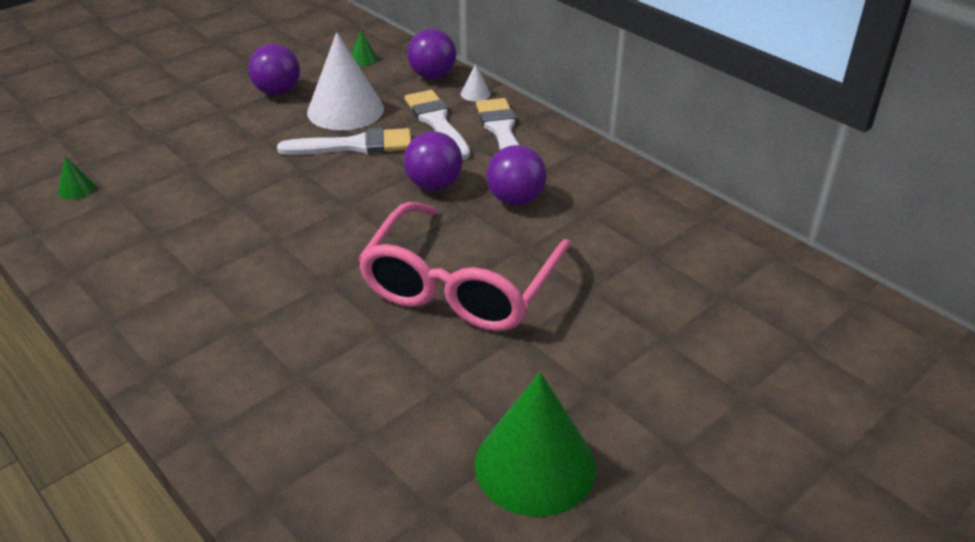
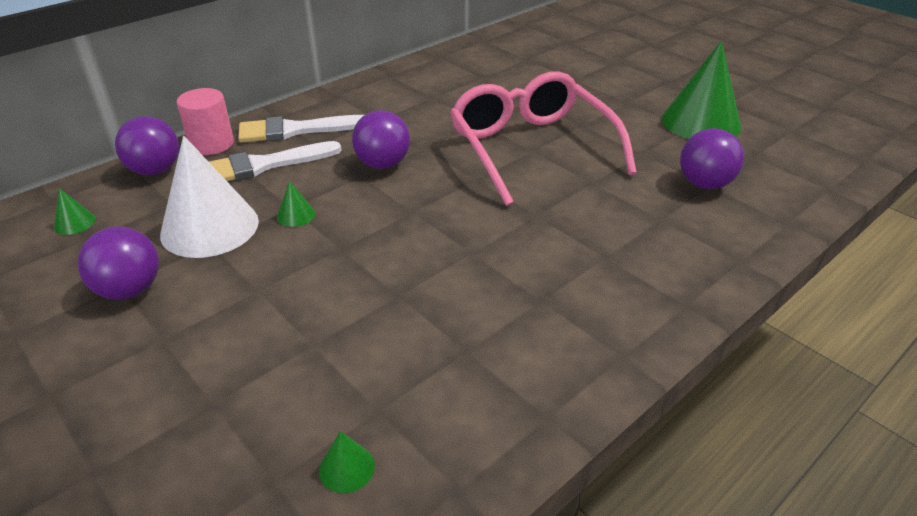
camera: 90 degrees left, 0 degrees up
white brush [277,128,411,155] -> green cone [277,181,315,227]
pink glasses [358,202,572,331] -> pink glasses turned 135 degrees counterclockwise [450,71,637,206]
white cone [461,64,491,101] -> pink cylinder [177,88,234,155]
purple ball [486,145,546,205] -> purple ball moved to [680,128,744,189]

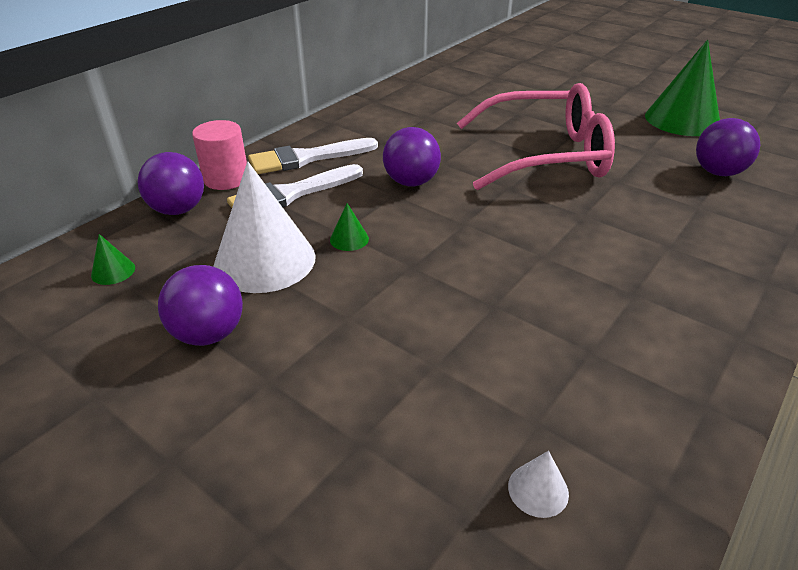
camera: 10 degrees left, 0 degrees up
green cone [319,431,375,493] -> white cone [508,451,569,518]
pink glasses [450,71,637,206] -> pink glasses turned 120 degrees clockwise [457,83,615,190]

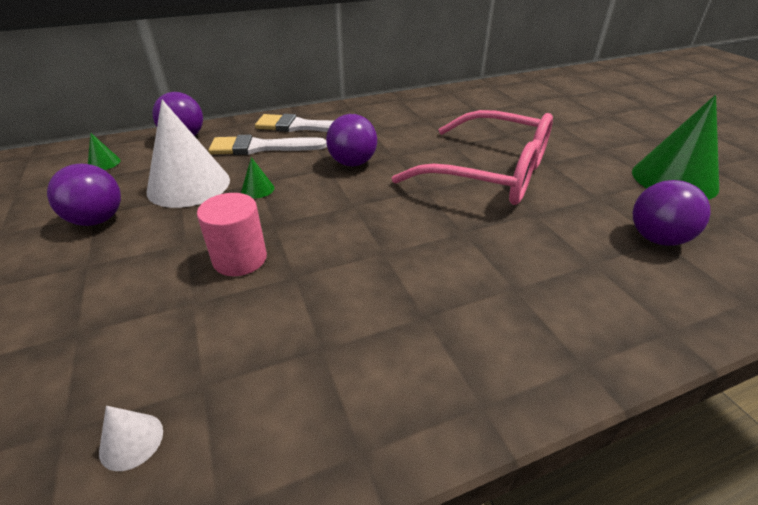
camera: 30 degrees right, 0 degrees up
pink cylinder [192,120,247,190] -> pink cylinder moved to [197,193,267,276]

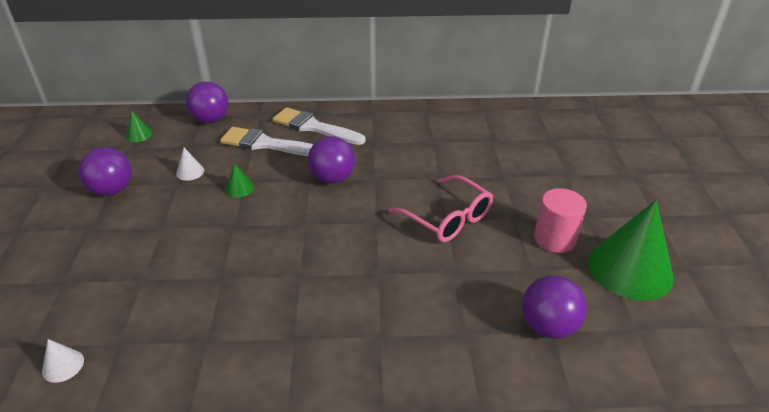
camera: 20 degrees right, 0 degrees up
white cone [146,100,230,208] -> white cone [176,148,204,181], size x0.41
pink cylinder [197,193,267,276] -> pink cylinder moved to [534,188,587,253]
pink glasses [392,110,553,205] -> pink glasses [388,175,493,242], size x0.61

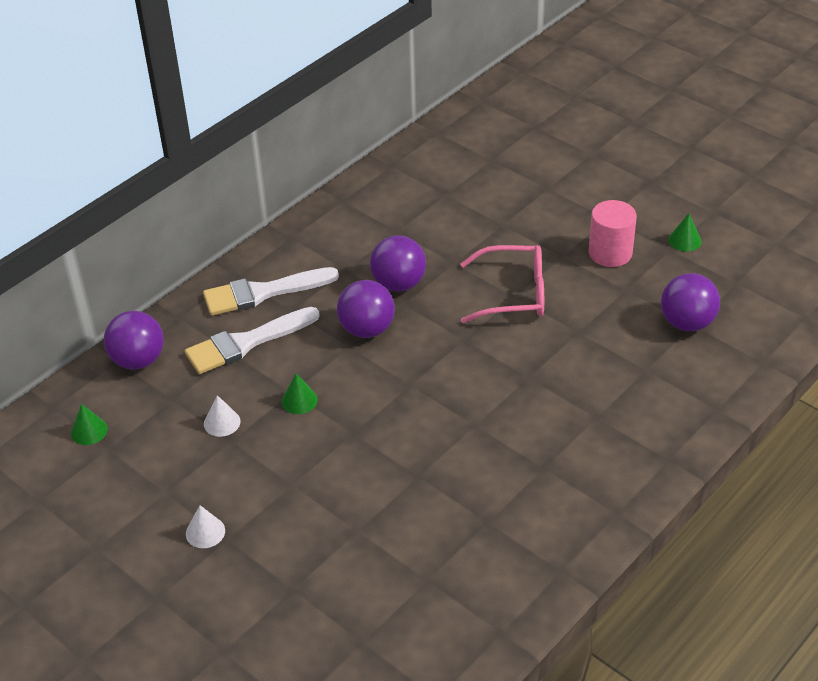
camera: 45 degrees left, 5 degrees up
white cone [42,339,84,383] -> white cone moved to [186,505,225,548]
purple ball [78,147,132,196] -> purple ball moved to [370,235,426,292]
green cone [588,200,674,301] -> green cone [668,213,701,252], size x0.41

